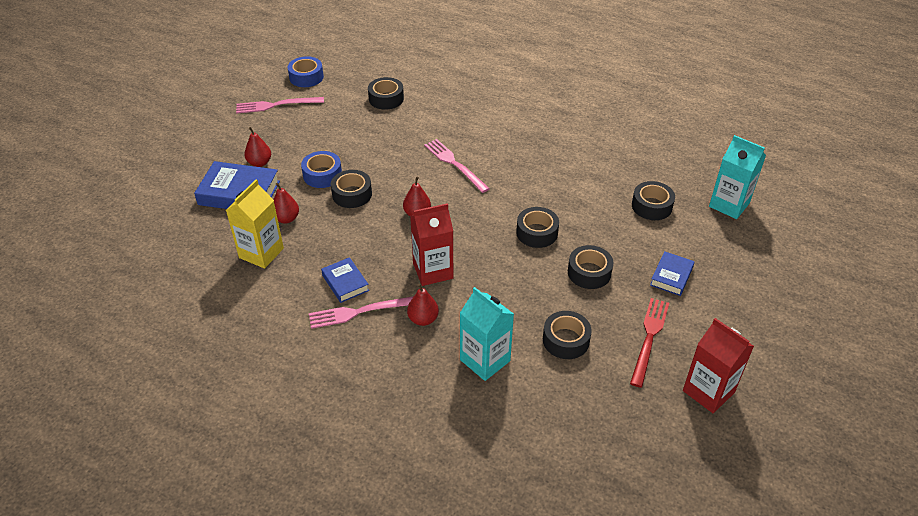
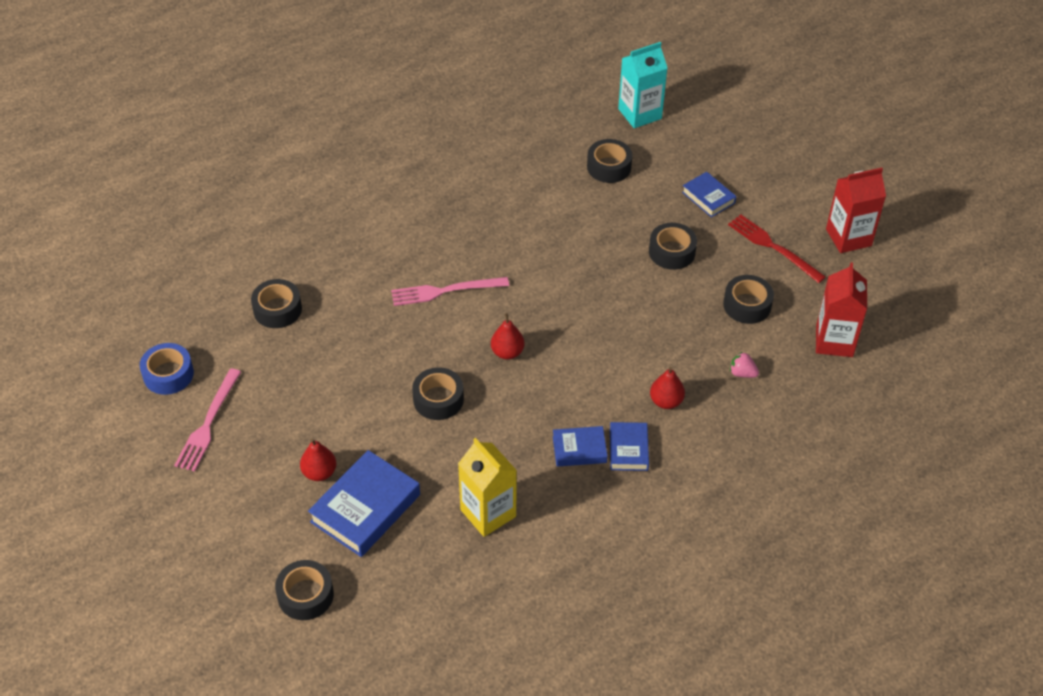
camera: 65 degrees left, 5 degrees up
red pear [273,183,299,224] -> none
blue tape [301,151,342,188] -> none
pink fork [309,296,414,329] -> blue book [610,422,649,471]
red carton [410,203,453,286] -> red carton moved to [816,262,867,357]
turquoise carton [460,287,514,381] -> pink strawberry [730,352,759,378]
black tape [516,207,559,248] -> black tape moved to [275,560,334,620]

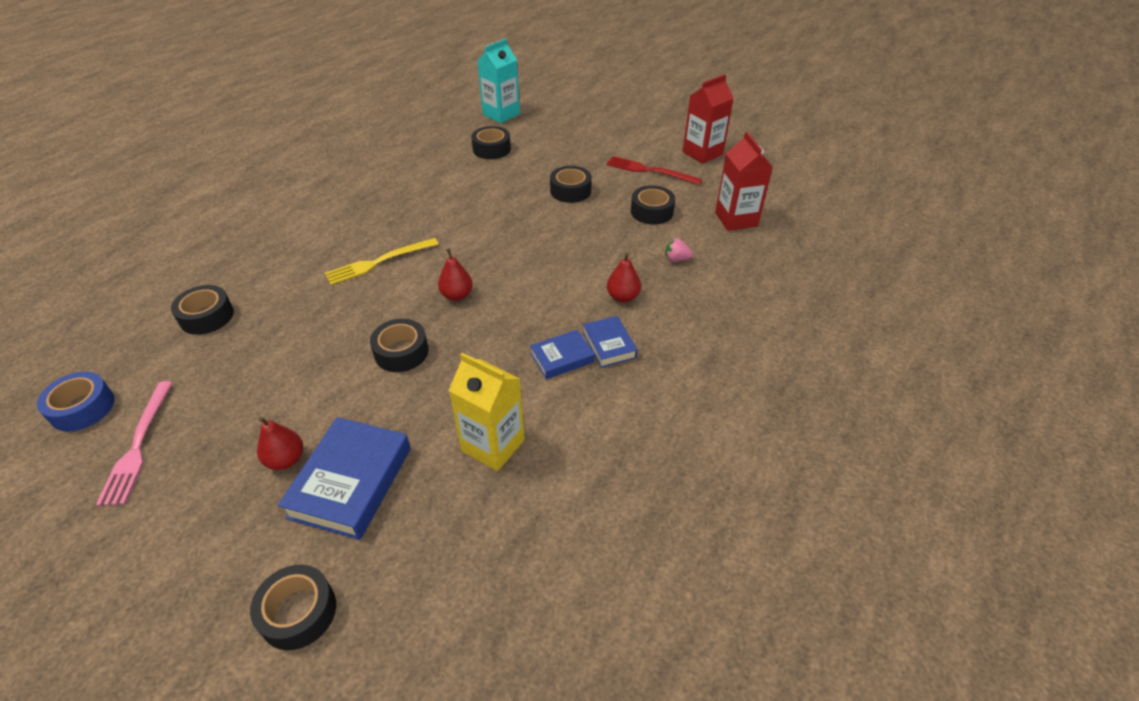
camera: 20 degrees left, 5 degrees down
pink fork [391,277,509,306] -> yellow fork [325,238,439,285]
blue book [682,172,736,217] -> none

